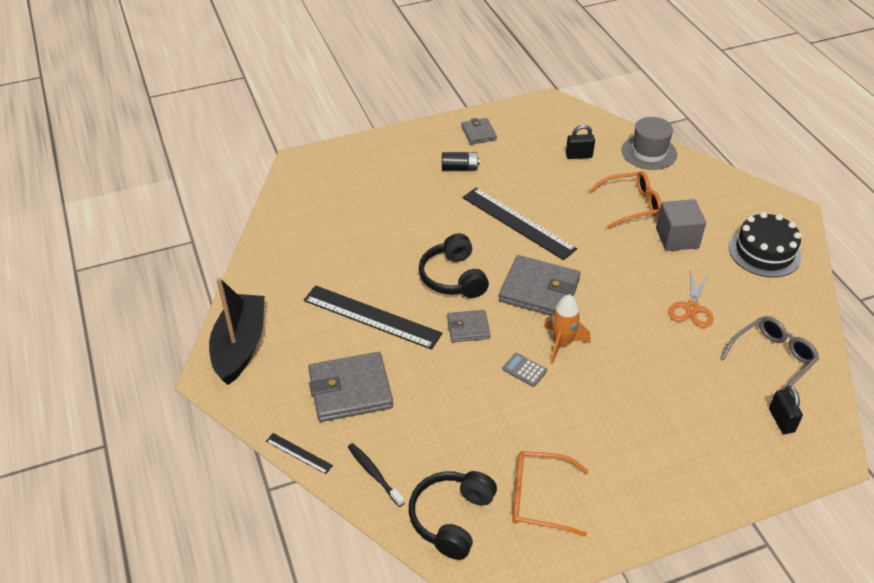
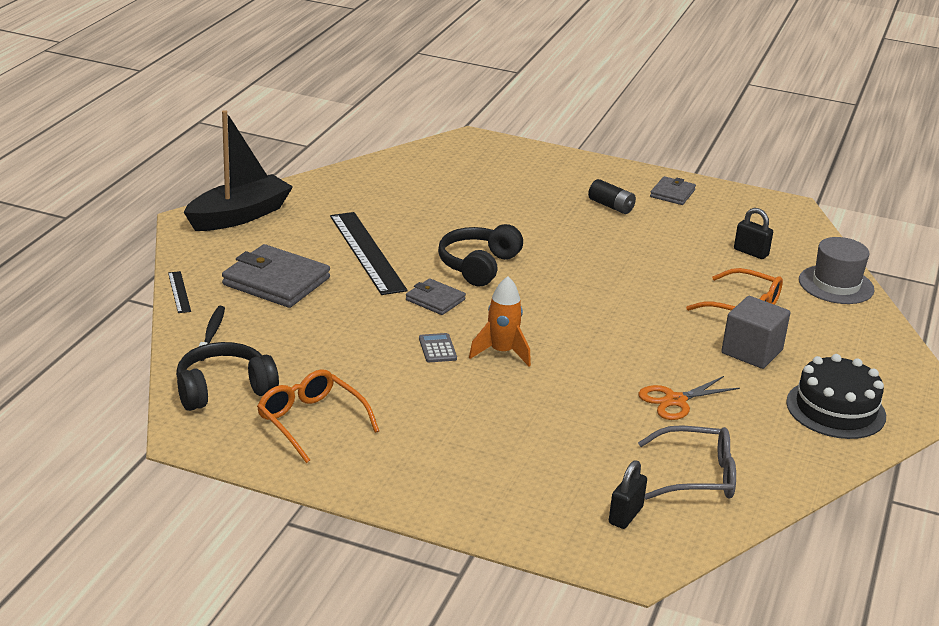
camera: 40 degrees right, 15 degrees down
black ruler [462,188,577,260] -> none
grey wallet [499,255,581,316] -> none

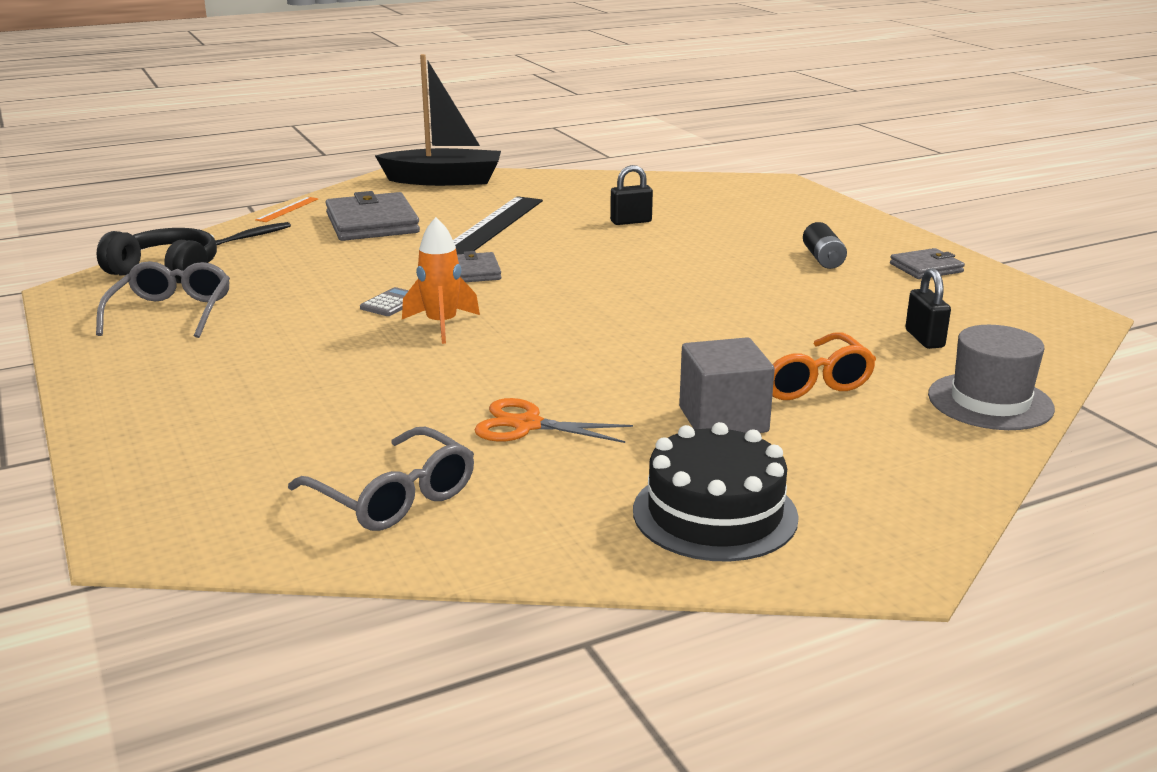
camera: 45 degrees right, 5 degrees down
black ruler [168,271,191,313] -> orange ruler [255,197,318,222]
orange glasses [257,369,379,463] -> grey glasses [96,261,230,338]
black headphones [438,224,523,287] -> none
black padlock [609,460,647,529] -> black padlock moved to [610,165,653,225]

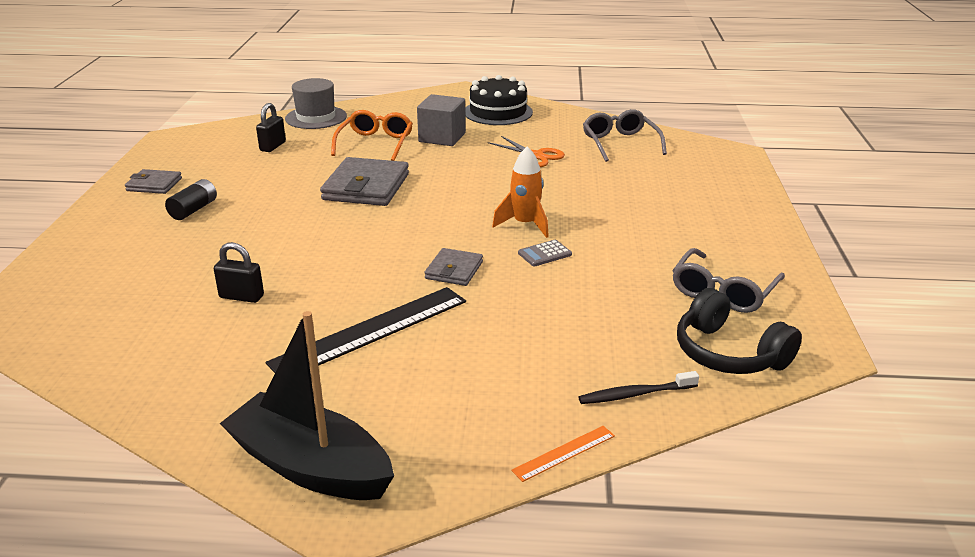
camera: 150 degrees left, 5 degrees up
grey wallet [325,191,420,241] -> grey wallet moved to [320,157,409,206]

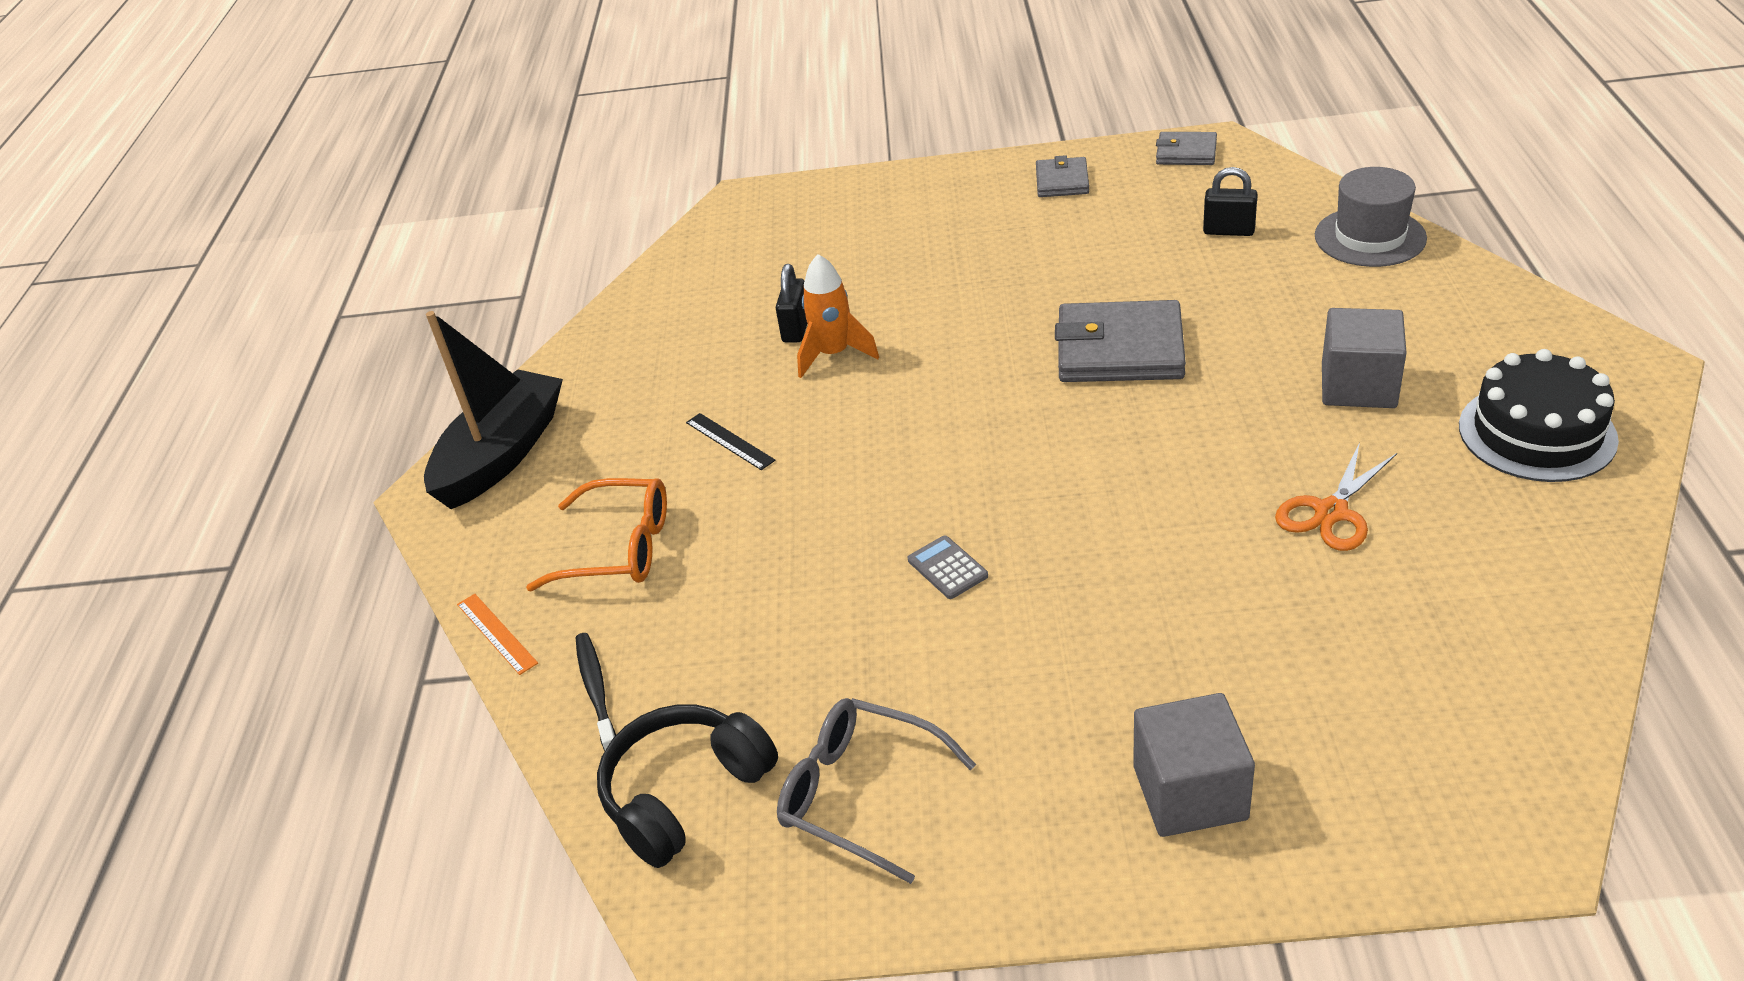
camera: 90 degrees right, 10 degrees up
black battery [165,179,217,220] -> none
black ruler [266,287,466,373] -> black ruler [686,413,775,470], size x0.45
orange glasses [331,110,413,161] -> orange glasses moved to [526,478,667,591]
grey wallet [425,248,483,286] -> grey wallet moved to [1156,132,1217,165]
orange rocket [492,146,549,238] -> orange rocket moved to [797,254,879,378]
grey glasses [583,109,667,162] -> none
none -> grey cube [1133,693,1255,837]

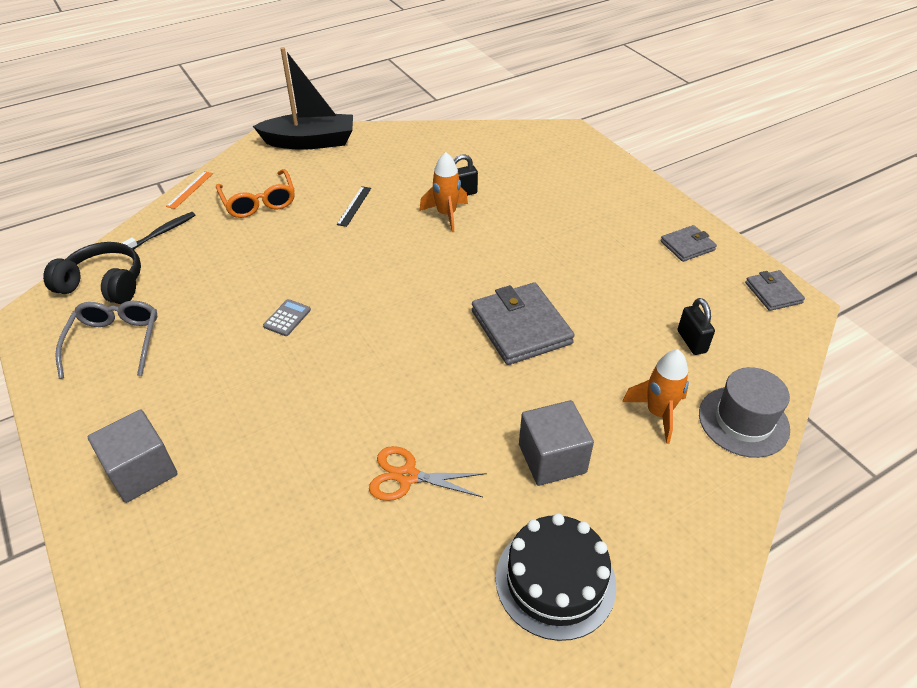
camera: 55 degrees right, 5 degrees up
none -> orange rocket [622,349,689,444]

